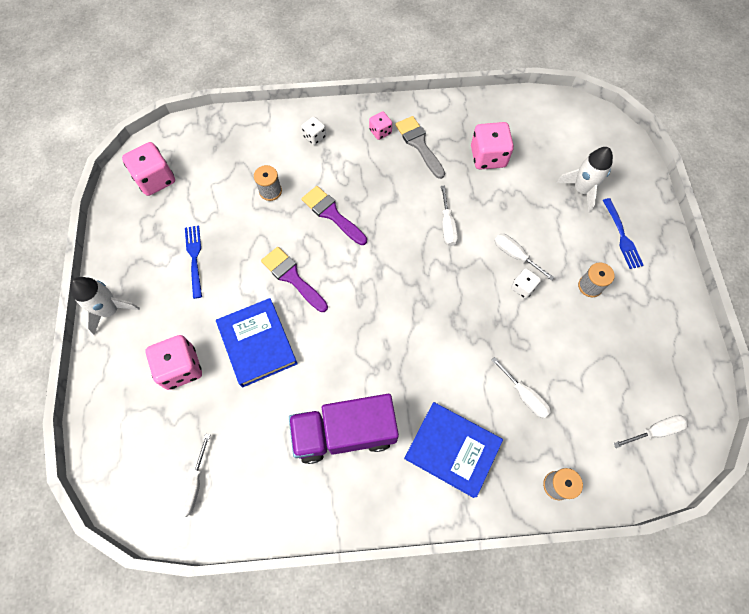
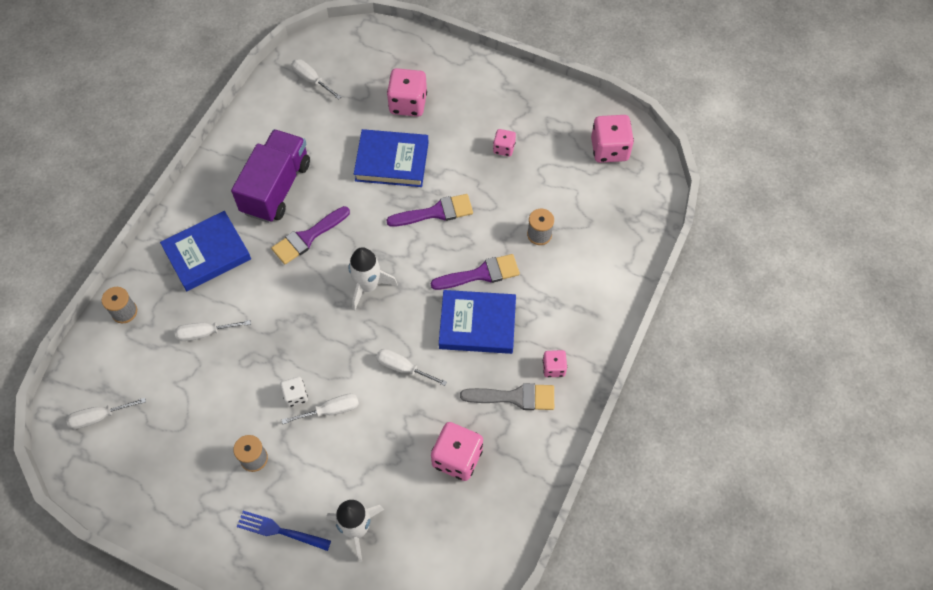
camera: 120 degrees right, 5 degrees down
white rocket [70,277,140,335] -> white rocket moved to [348,247,398,310]
blue fork [185,225,202,299] -> pink dice [493,129,516,157]
white dice [302,116,326,145] -> none
white screwdriver [614,415,688,448] -> white screwdriver turned 60 degrees clockwise [66,398,146,429]
none -> purple brush [271,206,350,265]
none -> blue book [439,290,516,354]

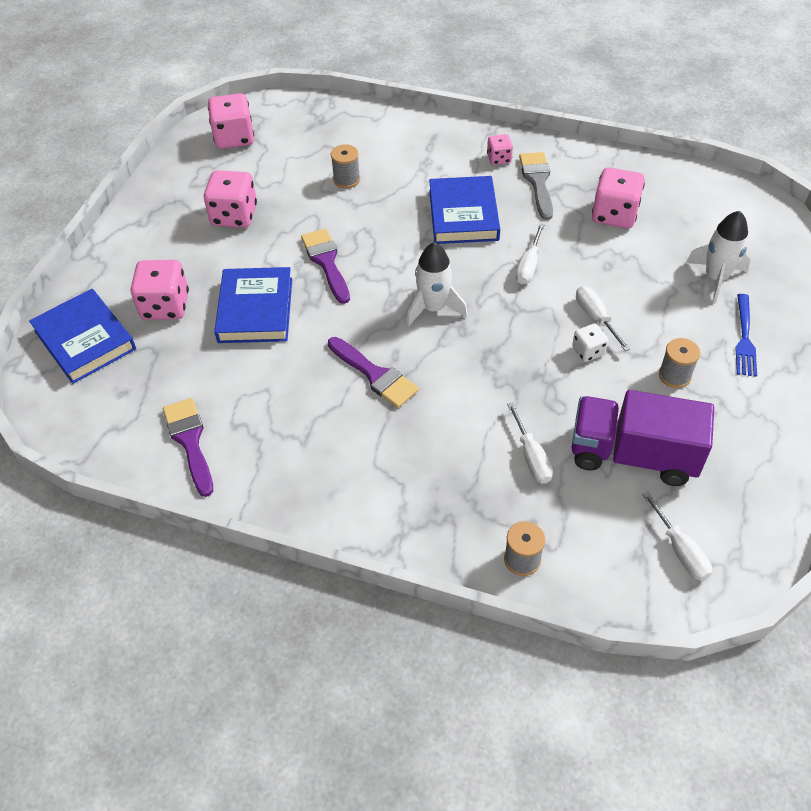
camera: 95 degrees left, 10 degrees down
blue book [160,211,251,291] -> blue book moved to [29,289,136,384]
purple truck [231,129,310,223] -> purple truck moved to [571,390,714,486]
white screwdriver [291,59,341,100] -> none
purple brush [431,254,520,290] -> purple brush moved to [163,398,213,497]
pink dice [493,129,516,157] -> pink dice [204,170,257,228], size x1.82

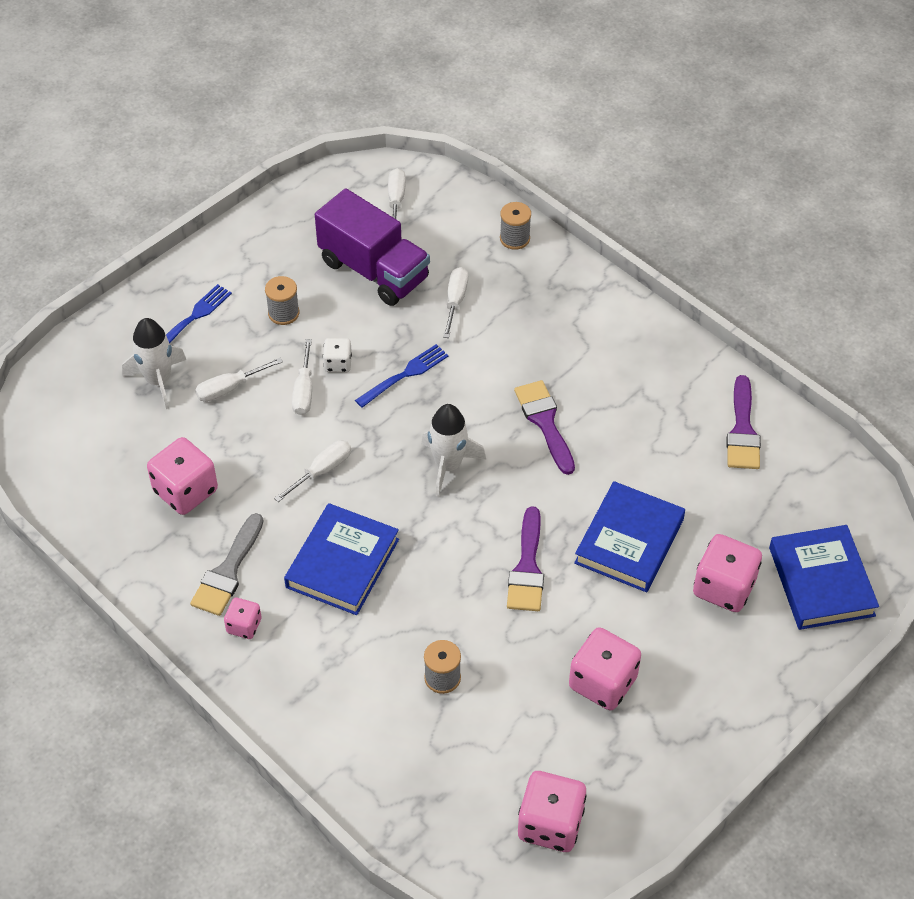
camera: 155 degrees left, 0 degrees up
none -> white screwdriver [195,358,283,402]
none -> blue fork [355,344,449,408]

